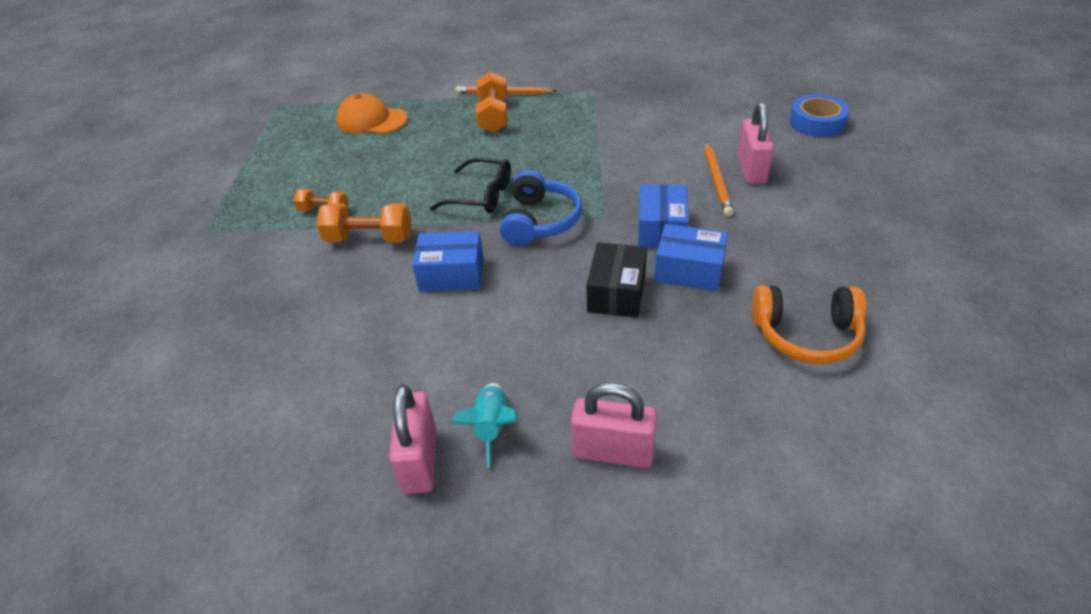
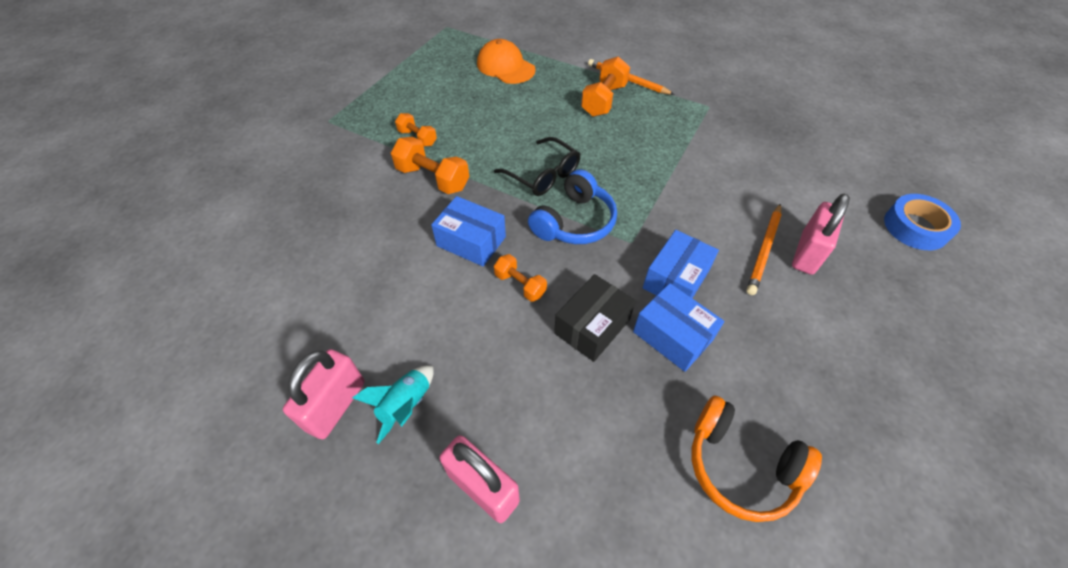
camera: 25 degrees right, 10 degrees up
none -> orange dumbbell [494,254,547,302]

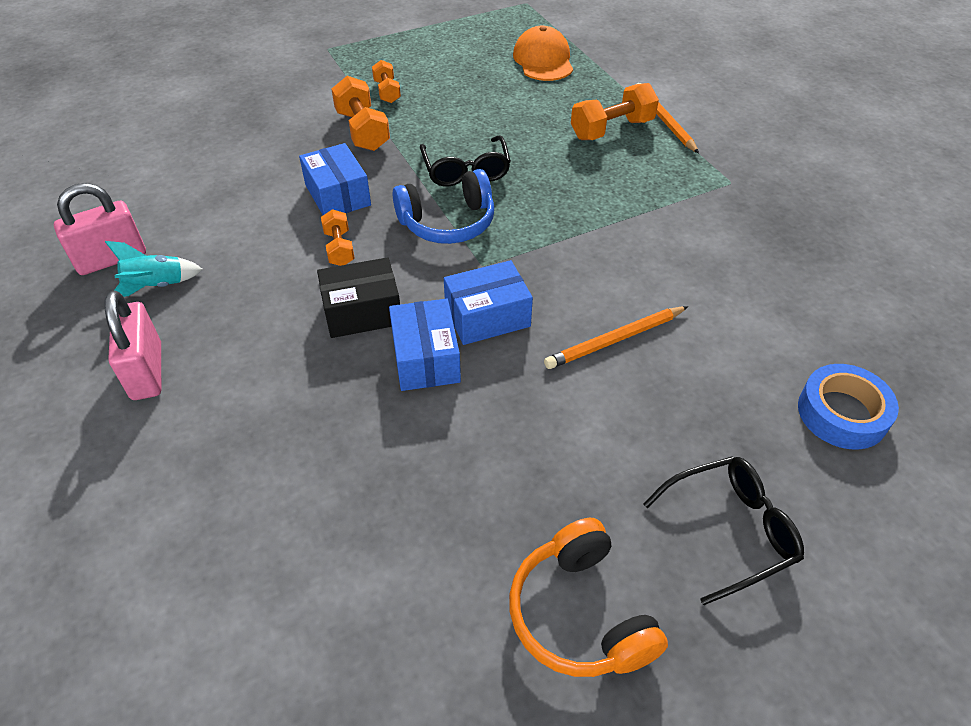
camera: 35 degrees right, 5 degrees down
orange headphones [692,396,822,522] -> orange headphones moved to [509,518,668,677]
pink padlock [792,194,850,275] -> none
none -> black glasses [643,456,804,605]

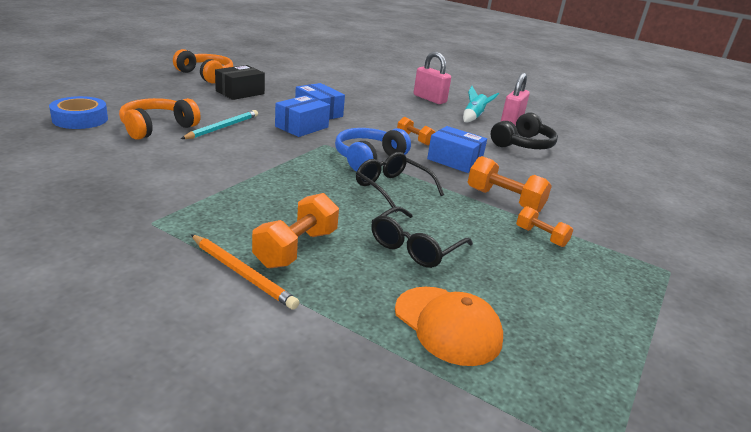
camera: 145 degrees right, 20 degrees down
black box [317,257,400,338] -> black box moved to [215,65,265,100]
orange pencil [544,306,688,369] -> turquoise pencil [181,110,258,139]
black glasses [643,456,804,605] -> black glasses moved to [371,206,473,268]
none -> orange headphones [119,98,201,140]
none -> black headphones [491,112,558,149]

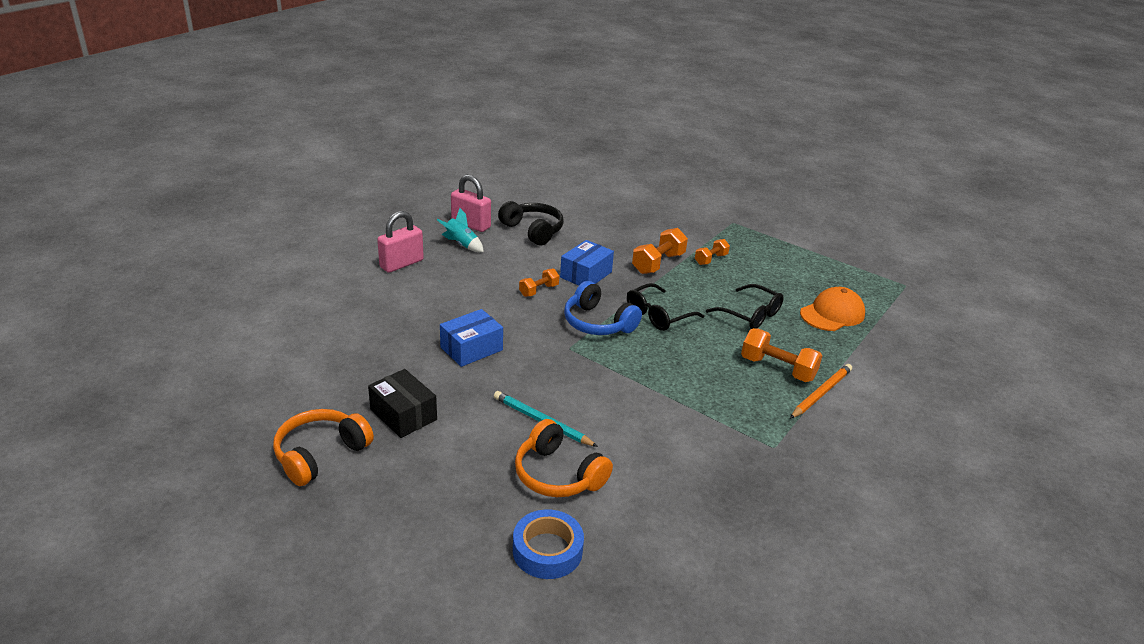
camera: 85 degrees left, 5 degrees up
blue box [275,95,330,137] -> none

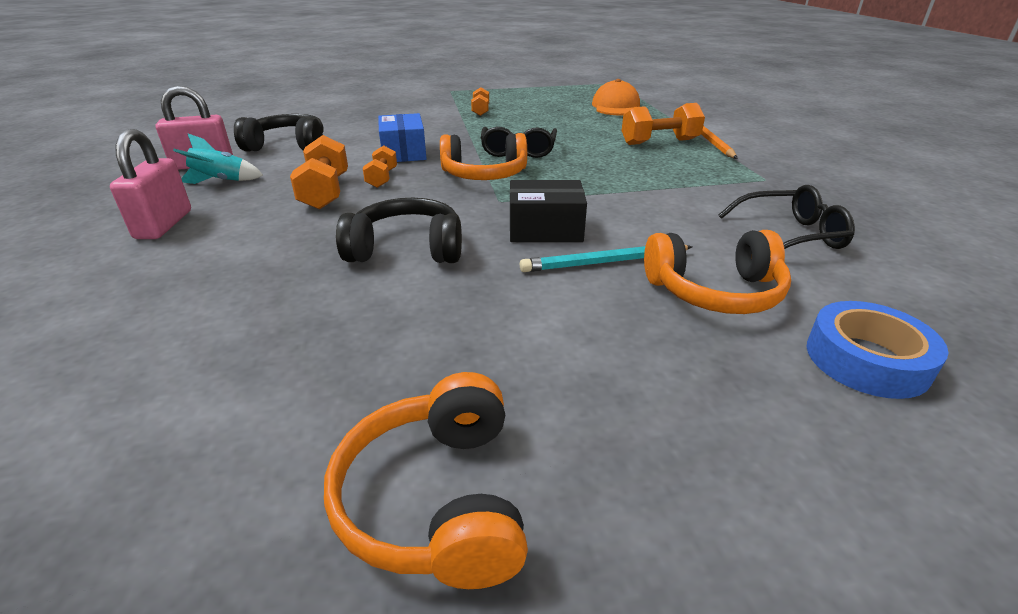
camera: 45 degrees left, 0 degrees up
black box [368,369,437,438] -> black box moved to [510,180,587,242]
blue box [440,309,503,367] -> black headphones [336,198,462,263]
blue headphones [564,281,642,335] -> orange headphones [440,133,527,180]
orange dumbbell [632,228,688,274] -> orange dumbbell moved to [290,135,348,210]
black glasses [706,284,784,329] -> black glasses moved to [718,185,855,249]

